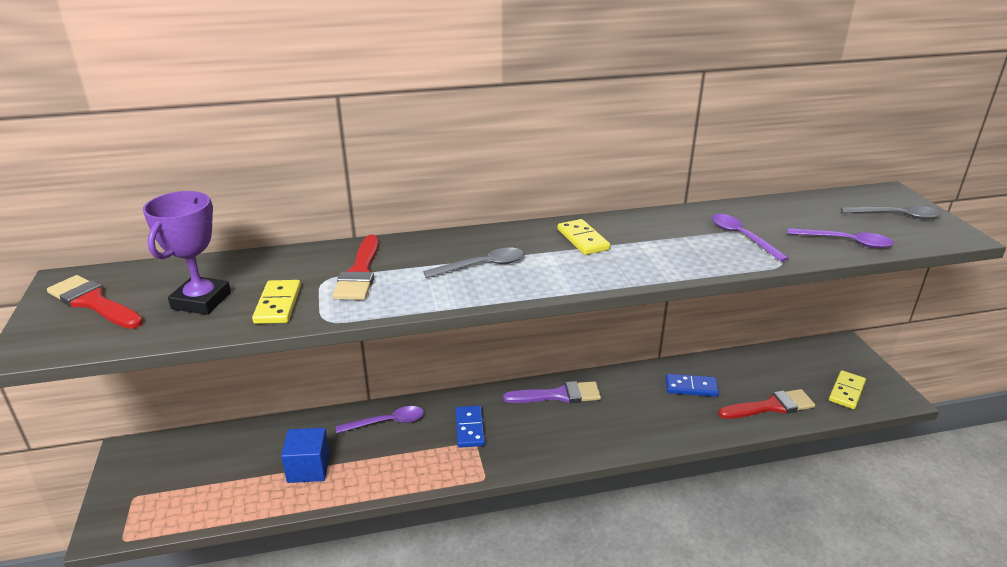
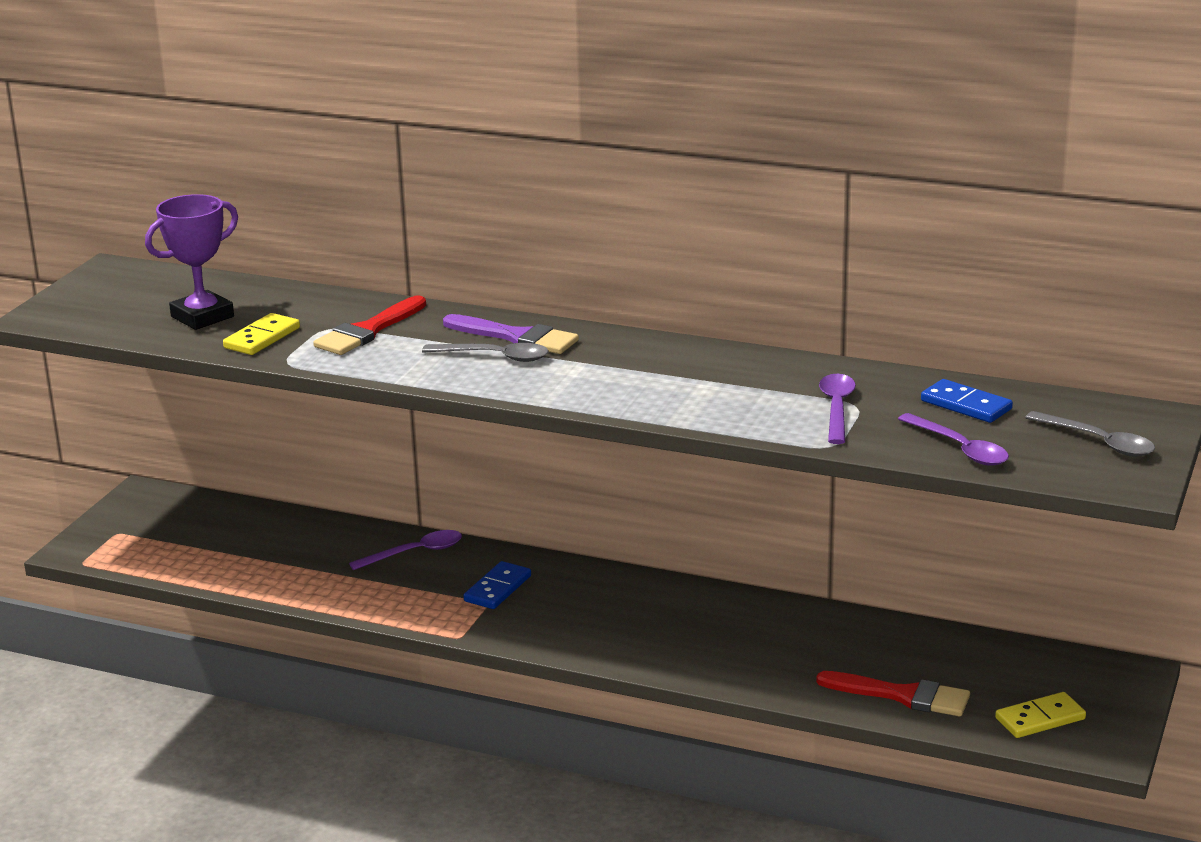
camera: 35 degrees right, 5 degrees down
red brush [47,275,143,329] -> none
blue cube [281,428,330,483] -> none
purple spoon [336,406,424,433] -> purple spoon turned 45 degrees counterclockwise [349,530,462,570]
purple brush [503,381,601,403] -> purple brush moved to [443,314,579,354]
yellow domino [557,219,610,255] -> none
blue domino [665,374,719,397] -> blue domino moved to [921,379,1013,423]

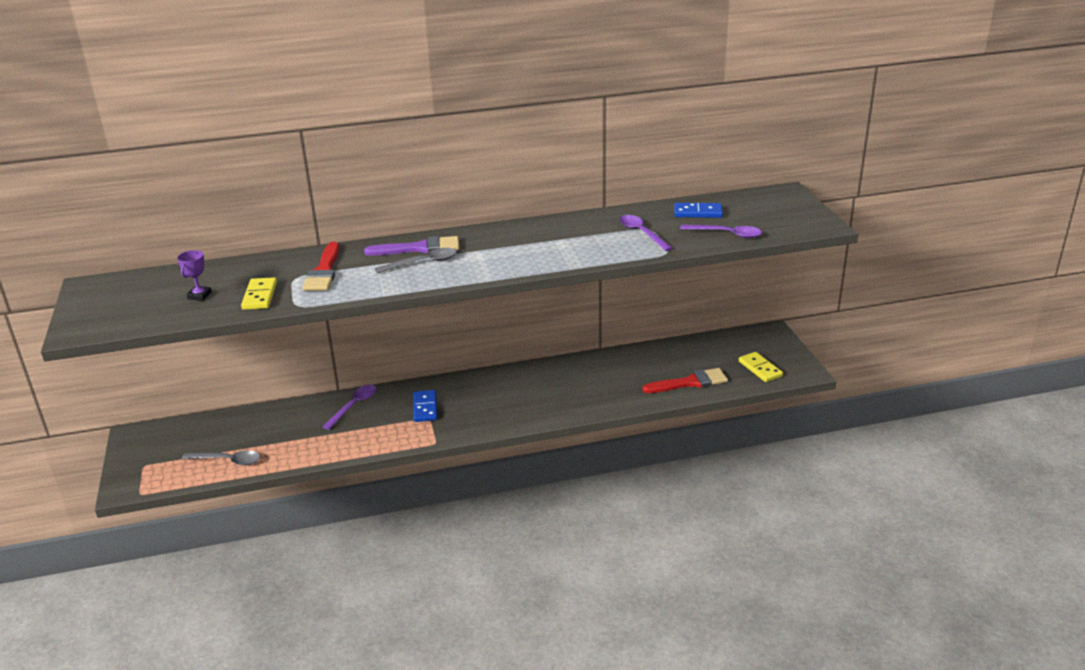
camera: 35 degrees left, 5 degrees up
purple trophy [145,194,238,330] -> purple trophy [177,250,212,301], size x0.54
yellow domino [995,692,1086,738] -> yellow domino turned 60 degrees counterclockwise [739,352,783,382]
grey spoon [1025,411,1155,457] -> grey spoon moved to [182,450,260,465]

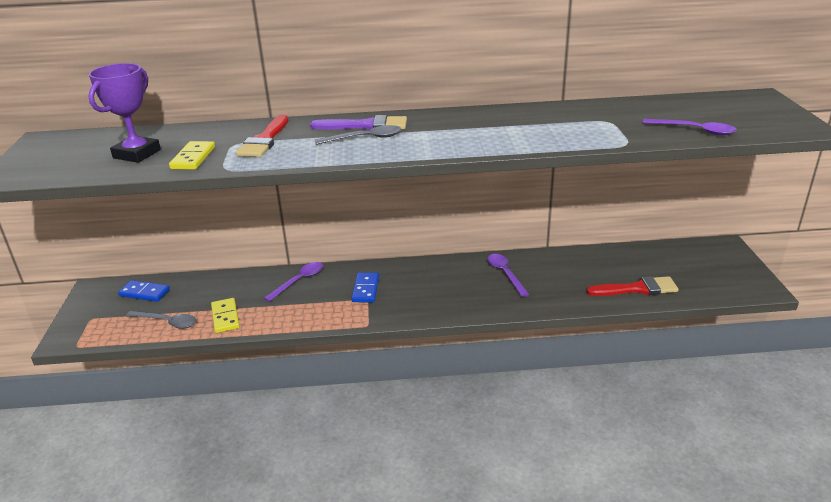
camera: 10 degrees right, 0 degrees up
purple trophy [177,250,212,301] -> purple trophy [88,63,161,163], size x1.87
purple spoon [619,215,673,251] -> purple spoon moved to [488,254,529,297]
blue domino [674,203,723,218] -> blue domino moved to [118,280,170,302]
yellow domino [739,352,783,382] -> yellow domino moved to [211,298,240,333]

